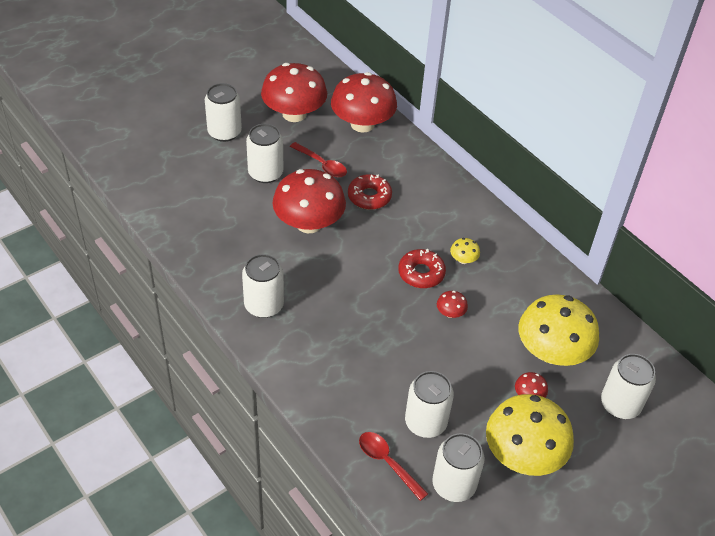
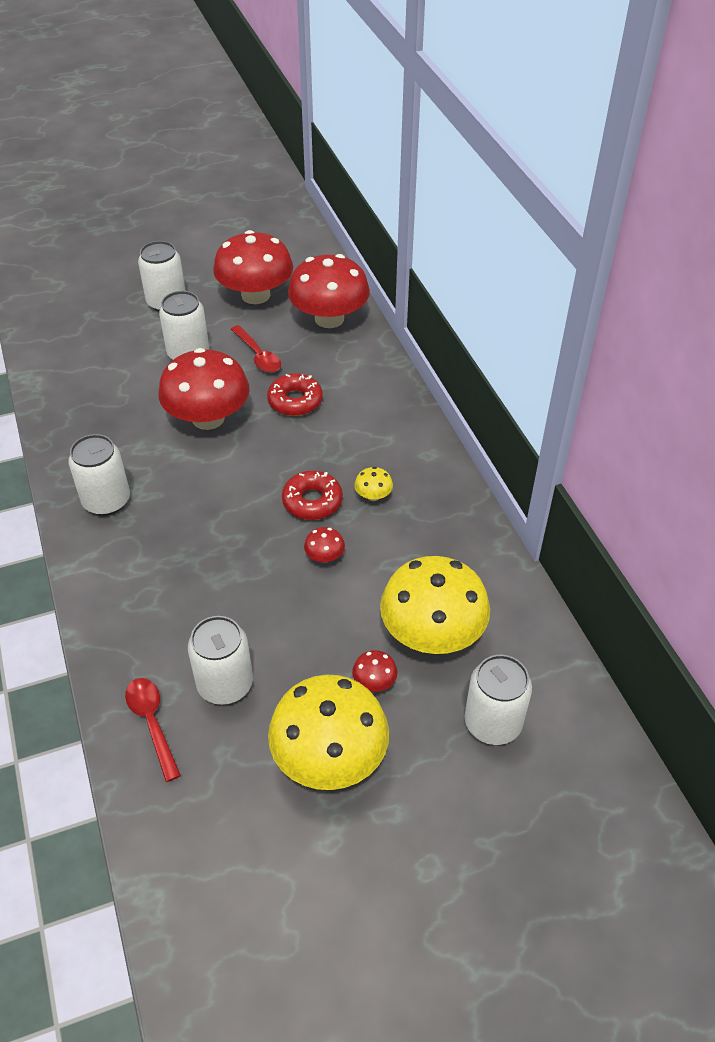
camera: 20 degrees right, 0 degrees up
white can [432,433,485,502] -> none

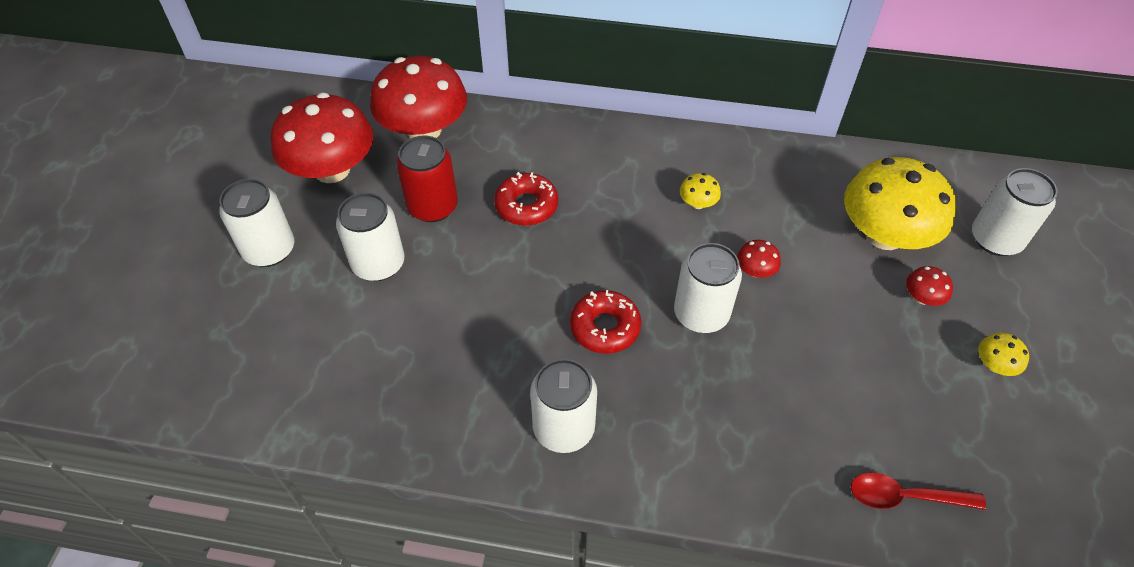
camera: 60 degrees left, 5 degrees up
red mushroom [158,348,250,430] -> none
white can [188,616,253,705] -> white can moved to [674,243,742,333]
red spoon [231,325,281,373] -> red can [396,135,458,222]
yellow mushroom [268,675,389,790] -> yellow mushroom [978,333,1029,376], size x0.40
red donut [282,471,343,520] -> red donut moved to [570,290,641,354]

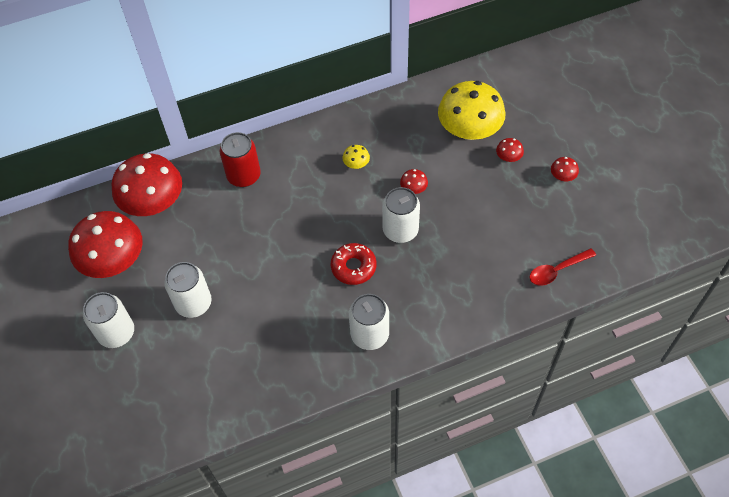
camera: 30 degrees left, 5 degrees up
red can [396,135,458,222] -> red can moved to [220,132,261,187]
red donut [494,172,558,226] -> none
white can [972,168,1058,256] -> none
yellow mushroom [978,333,1029,376] -> red mushroom [551,157,579,181]

